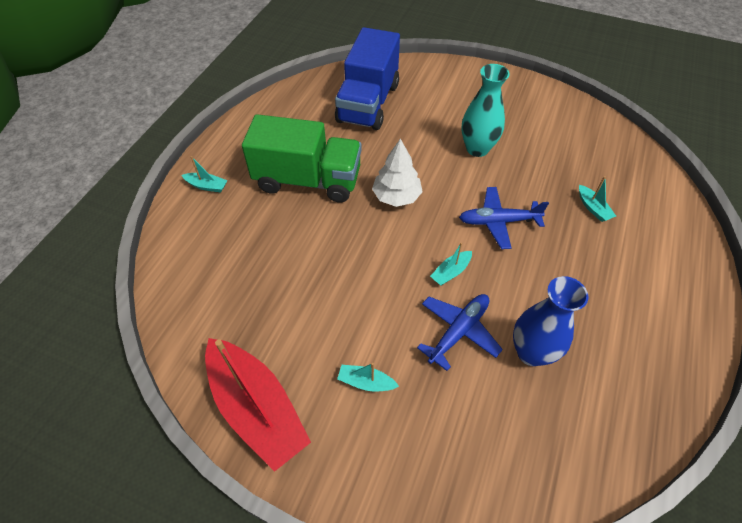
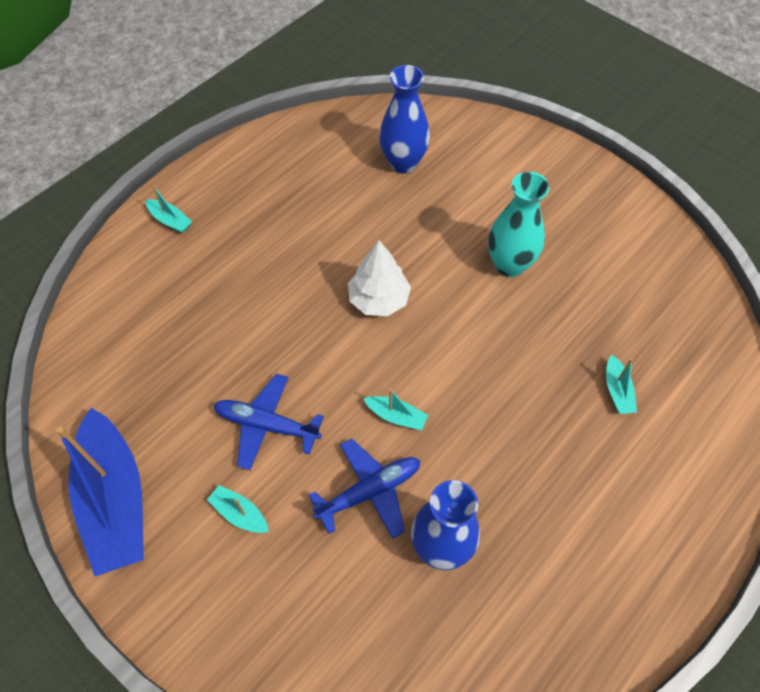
camera: 20 degrees right, 5 degrees up
red boat [205,338,311,472] -> blue boat [56,408,144,576]
green truck [242,114,362,203] -> none
blue truck [335,27,400,130] -> blue vase [379,65,430,173]
turquoise boat [430,242,472,286] -> turquoise boat turned 135 degrees counterclockwise [364,389,428,430]
blue plane [459,187,549,249] -> blue plane moved to [214,374,324,470]

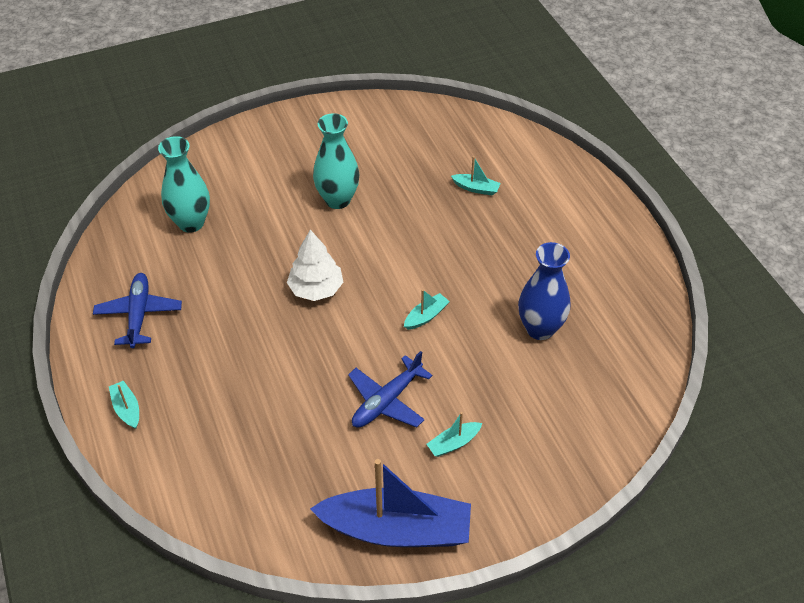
camera: 65 degrees left, 10 degrees down
turquoise boat [146,185,192,233] -> turquoise boat turned 90 degrees counterclockwise [109,381,139,429]
blue plane [309,439,420,539] -> blue plane moved to [93,273,182,348]
blue vase [379,65,430,173] -> turquoise vase [158,136,210,233]

